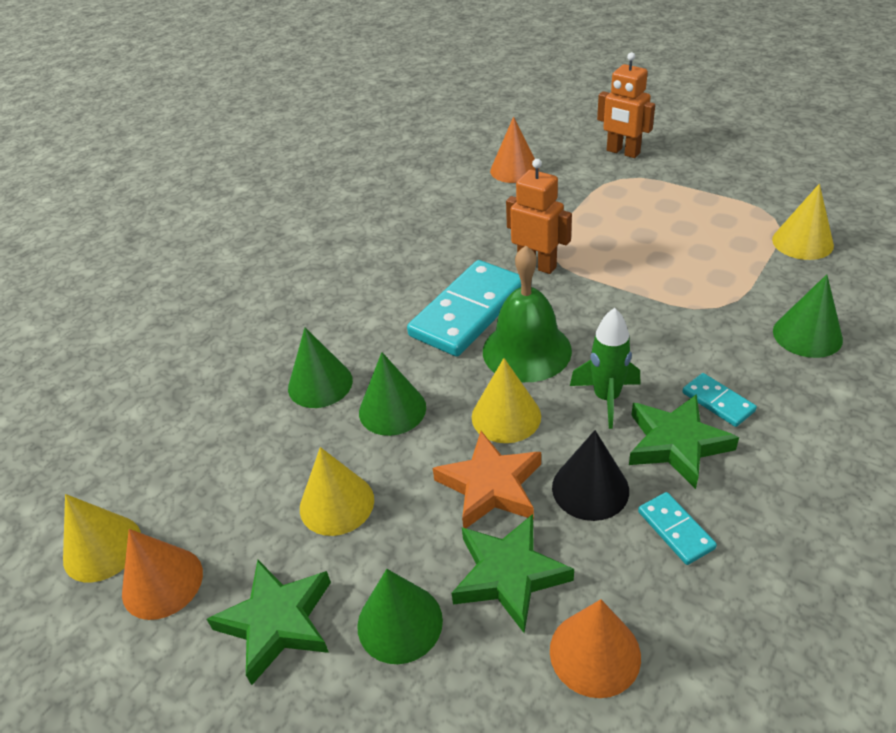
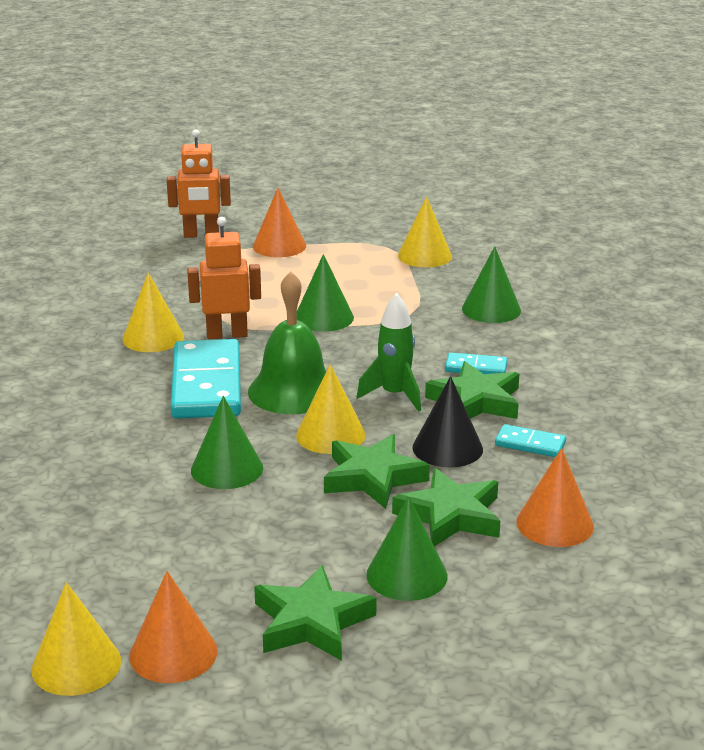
camera: 45 degrees left, 15 degrees down
green cone [288,327,353,408] -> green cone moved to [297,254,354,332]
yellow cone [300,447,374,536] -> yellow cone moved to [122,273,184,352]
orange star [433,431,541,528] -> green star [324,434,430,509]
orange cone [490,117,535,183] -> orange cone moved to [253,188,306,257]

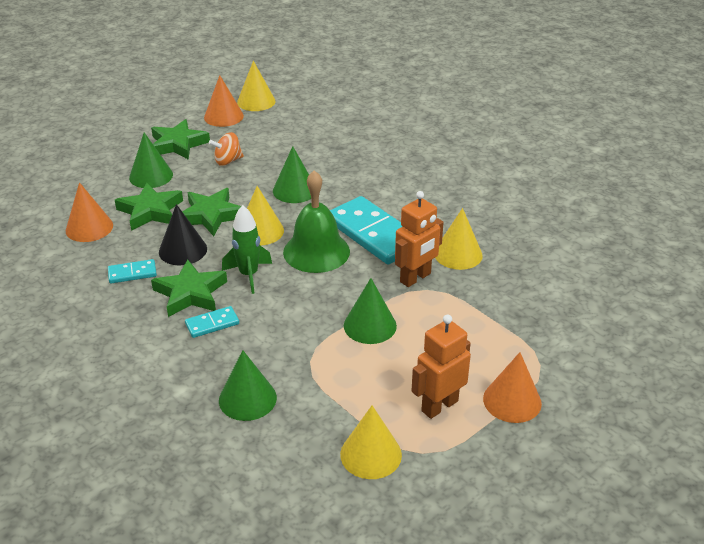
camera: 145 degrees right, 10 degrees up
orange robot [167,129,231,238] -> orange robot moved to [411,314,471,419]
none -> orange spinning top [209,132,244,166]

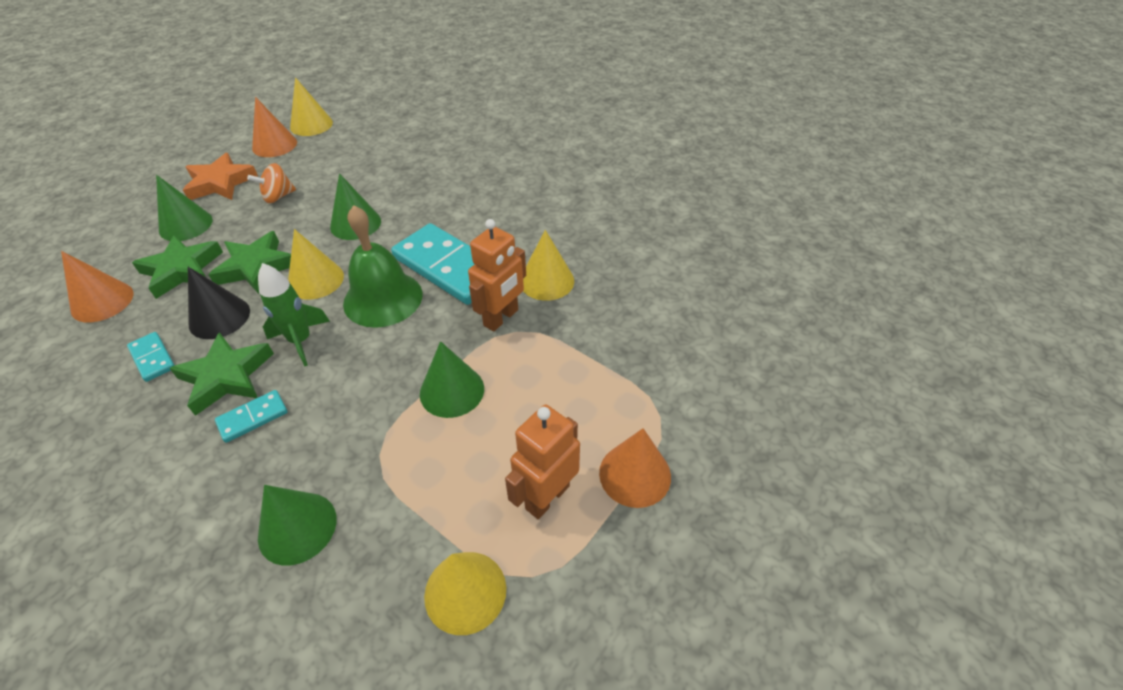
camera: 10 degrees left, 10 degrees up
turquoise domino [108,259,157,284] -> turquoise domino turned 75 degrees clockwise [127,332,175,382]
green star [151,119,210,160] -> orange star [183,153,258,200]

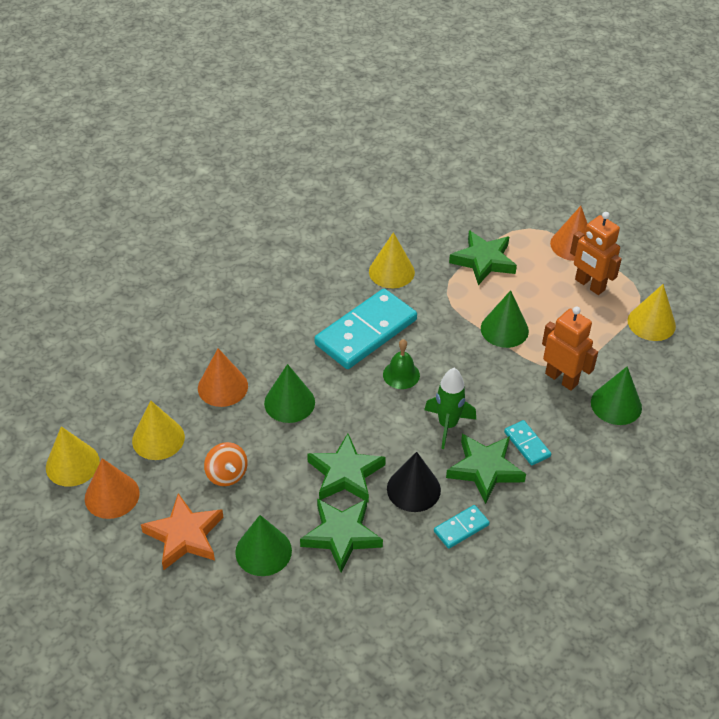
camera: 85 degrees left, 0 degrees up
orange cone [61,251,134,323] -> orange cone moved to [198,348,248,407]
yellow cone [288,229,344,300] -> yellow cone moved to [132,400,185,460]
green bell [343,205,423,328] -> green bell [383,339,420,389], size x0.54
orange robot [468,219,526,332] -> orange robot moved to [542,307,598,391]
none -> green star [449,230,517,285]

